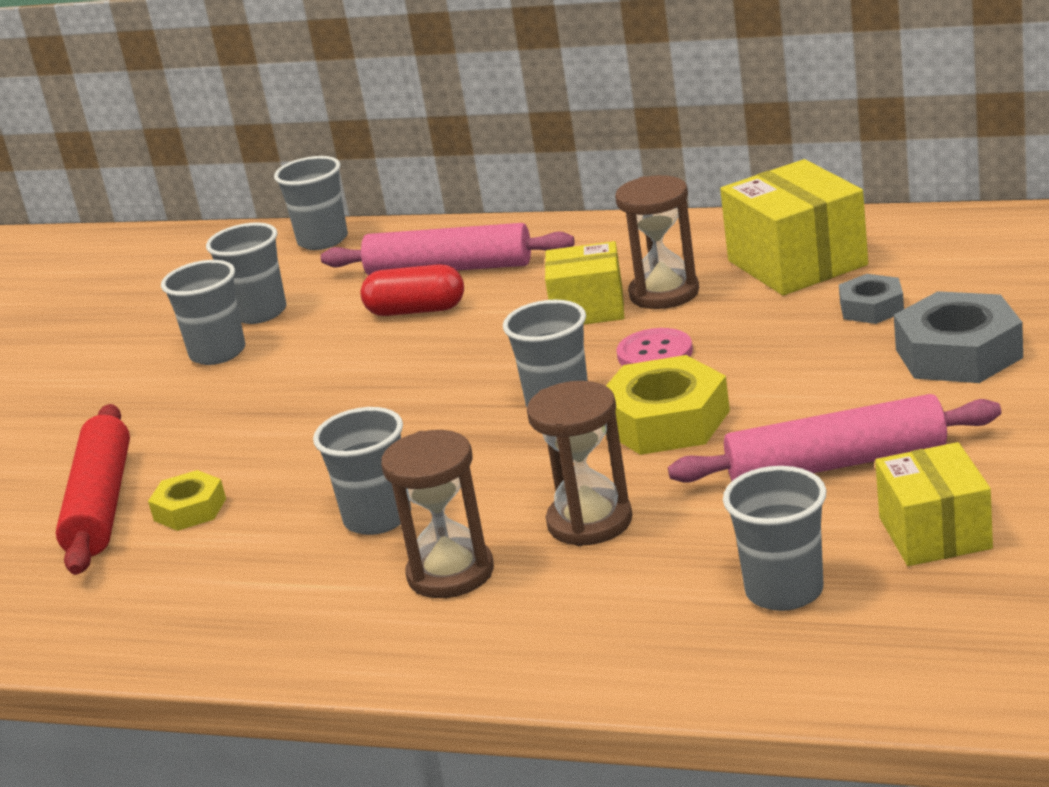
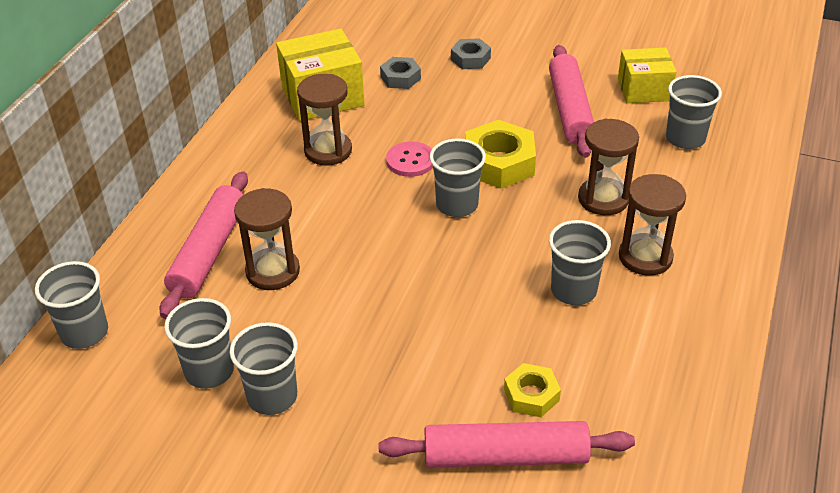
camera: 90 degrees left, 15 degrees up
red rolling pin [56,404,130,575] -> pink rolling pin [379,421,635,468]
red capsule [361,264,464,316] -> brown hourglass [234,188,300,290]
yellow box [545,241,624,324] -> none
grey nut [894,291,1023,383] -> grey nut [451,38,491,69], size x0.57

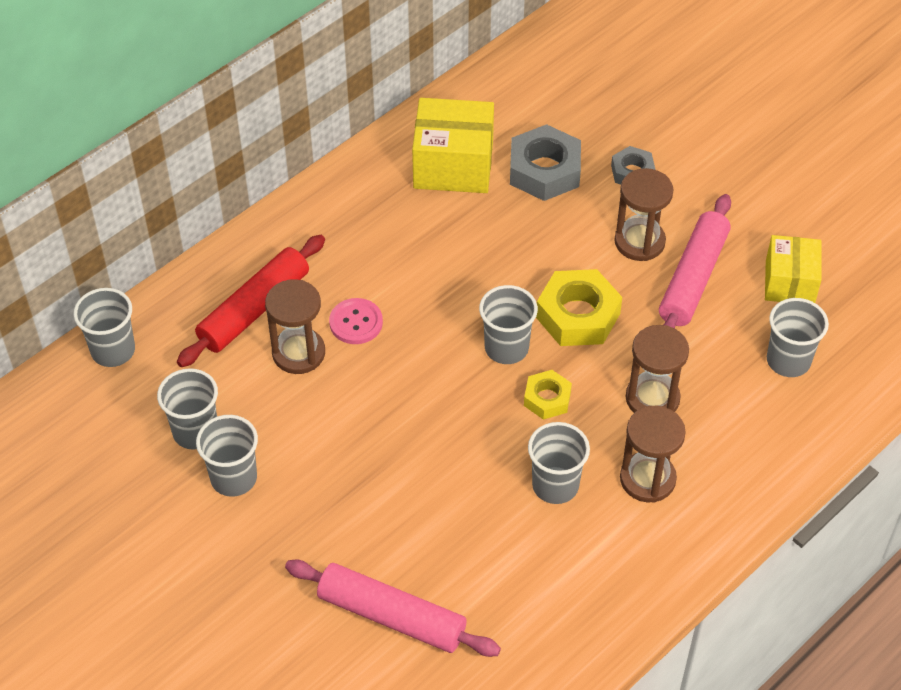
camera: 25 degrees right, 10 degrees up
pink rolling pin [160,171,248,319] -> red rolling pin [177,235,325,367]
brown hourglass [297,74,352,165] -> brown hourglass moved to [614,168,674,261]
grey nut [380,57,421,89] -> grey nut [510,124,581,201], size x1.74
pink button [386,141,433,177] -> pink button moved to [329,298,383,344]
yellow nut [504,363,561,417] -> yellow nut moved to [524,370,572,420]
yellow box [618,48,676,103] -> yellow box turned 75 degrees clockwise [765,235,822,303]

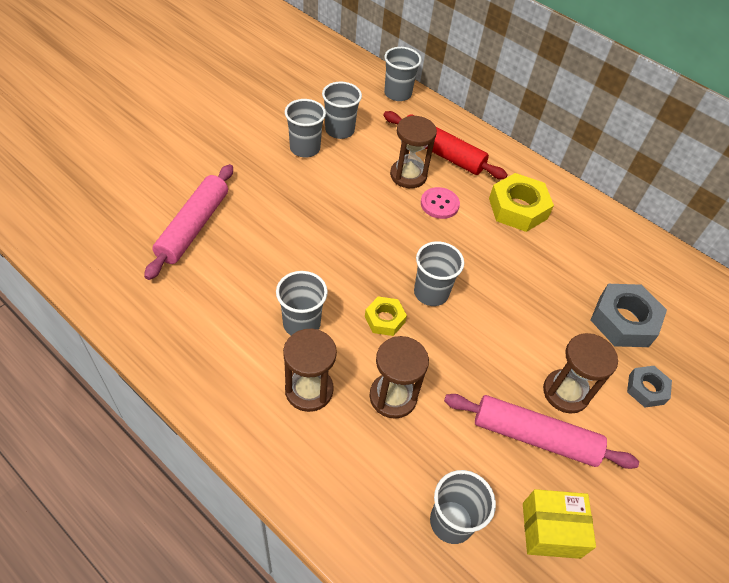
camera: 80 degrees right, 0 degrees up
yellow box [412,98,494,193] -> none
yellow nut [536,269,622,346] -> yellow nut moved to [489,173,554,232]

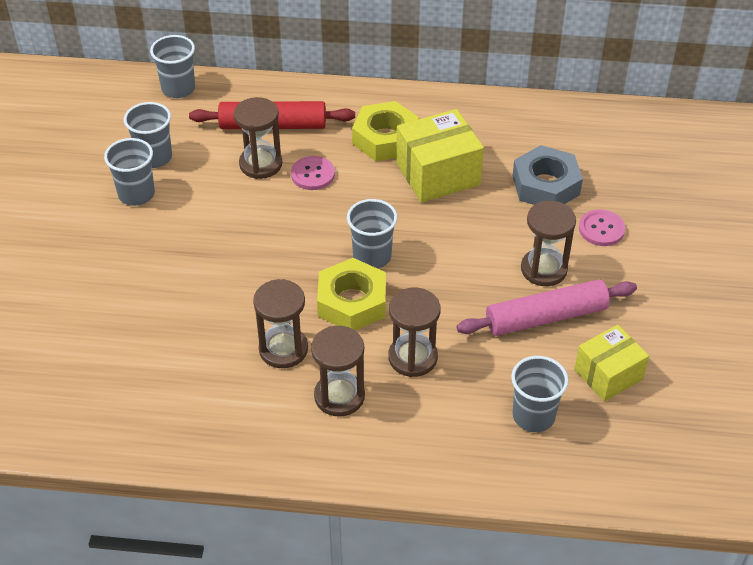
camera: 30 degrees left, 5 degrees down
pink rolling pin [144,164,233,280] -> none
grey cup [276,271,328,335] -> brown hourglass [253,279,308,368]
yellow nut [365,296,407,336] -> yellow nut [317,258,386,330], size x1.74
grey nut [627,366,672,408] -> pink button [579,210,626,246]
none -> yellow box [396,109,484,203]

